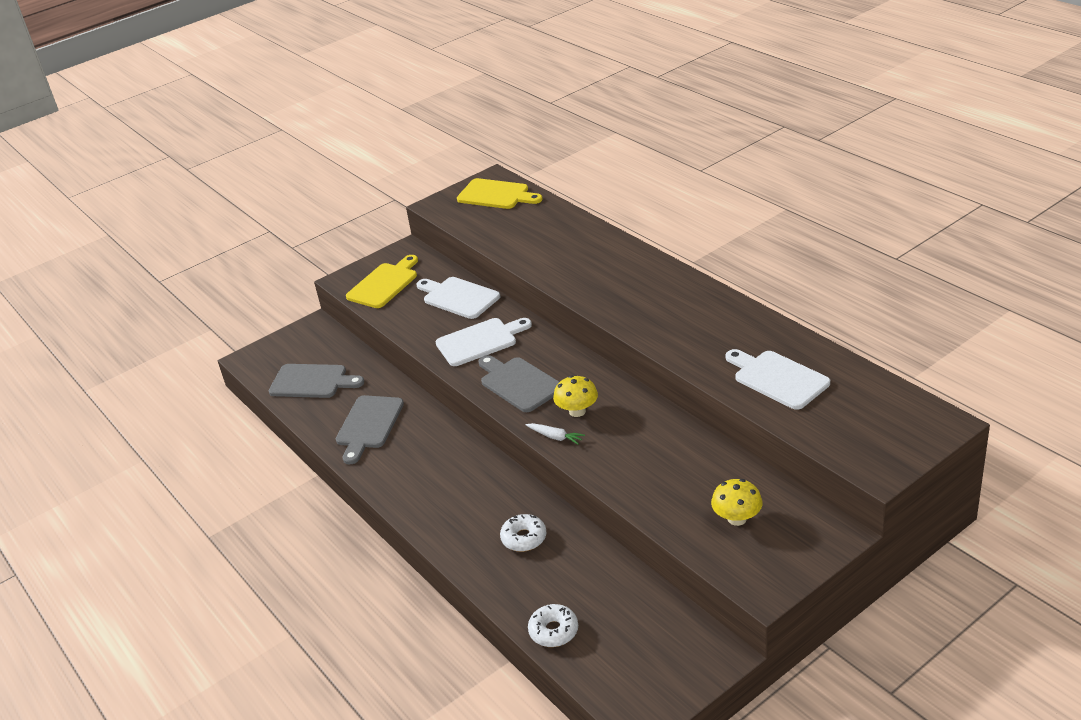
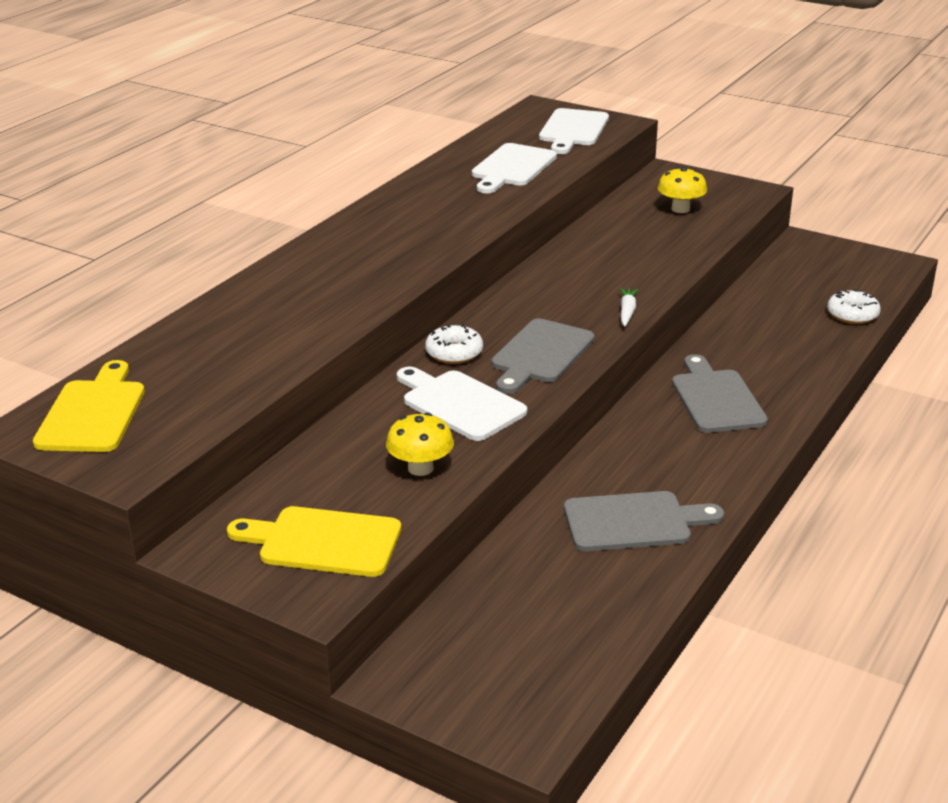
camera: 115 degrees left, 5 degrees down
grey cutting board [269,364,364,398] -> grey cutting board moved to [672,354,768,433]
white cutting board [416,277,500,319] -> white cutting board moved to [539,108,609,154]
white donut [500,514,546,552] -> white donut moved to [425,324,483,364]
yellow mushroom [553,375,598,417] -> yellow mushroom moved to [386,413,454,476]

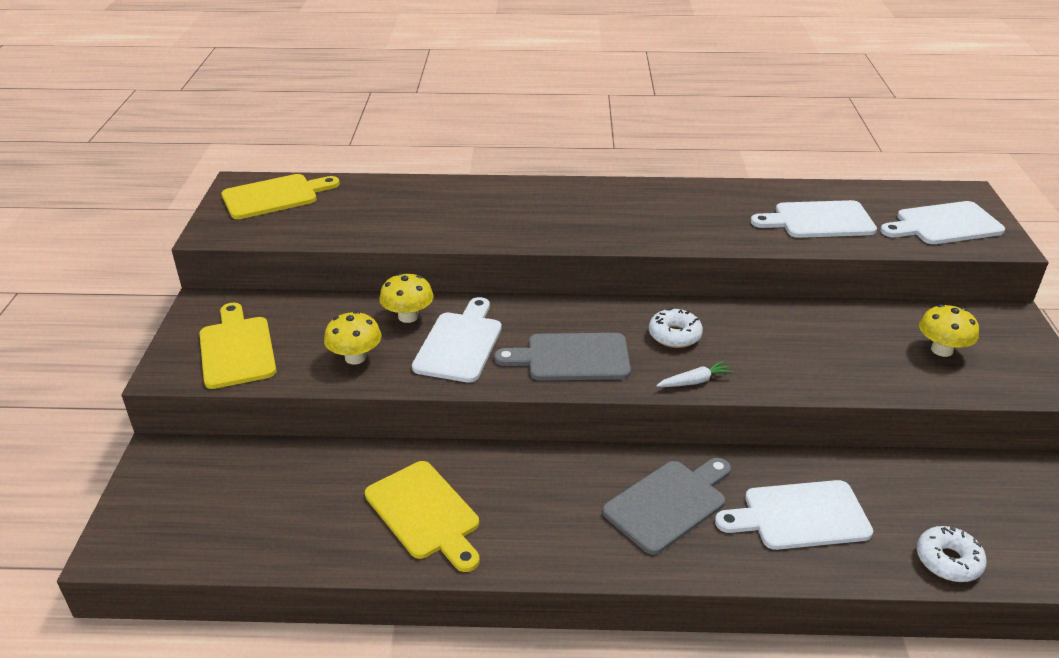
camera: 60 degrees right, 5 degrees up
white donut [425,324,483,364] -> white donut moved to [649,307,703,348]
grey cutting board [564,491,724,551] -> yellow cutting board [365,461,480,572]
none -> yellow mushroom [379,273,433,323]
none -> white cutting board [715,480,873,550]

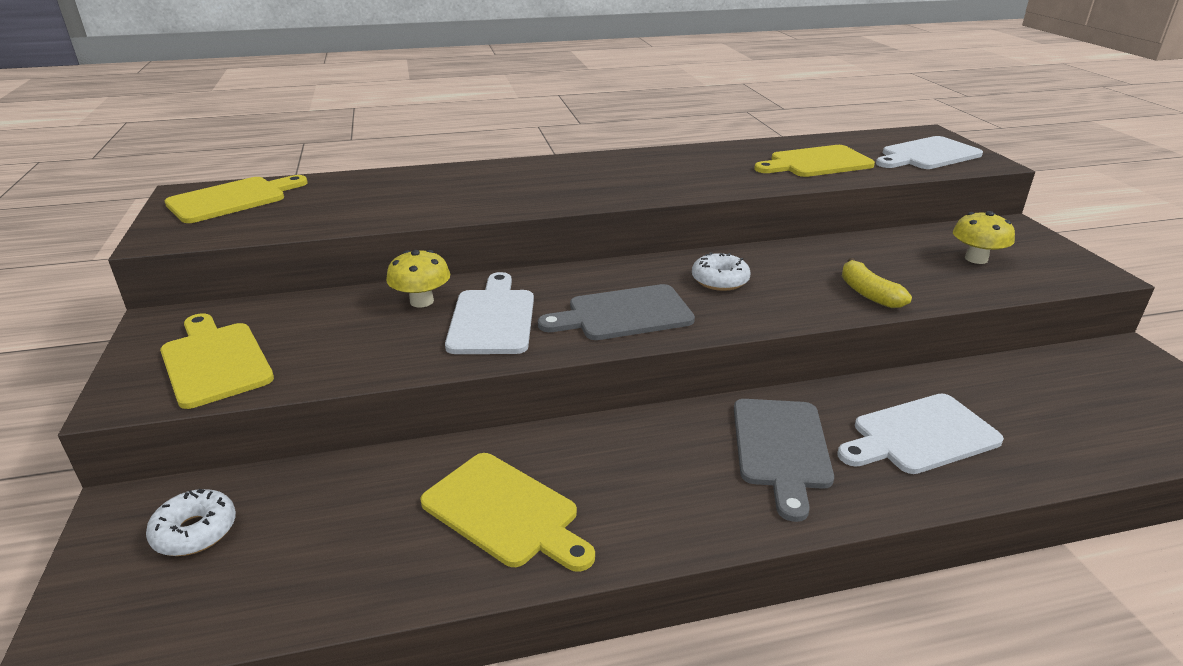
camera: 15 degrees left, 5 degrees down
yellow mushroom [324,311,382,365] -> none
grey cutting board [603,458,731,555] -> grey cutting board turned 150 degrees clockwise [734,399,834,522]
white carrot [656,361,734,387] -> none
white cutting board [751,200,877,238] -> yellow cutting board [754,145,875,177]
white donut [917,526,987,582] -> white donut moved to [146,489,236,556]
none -> yellow banana [842,258,912,308]

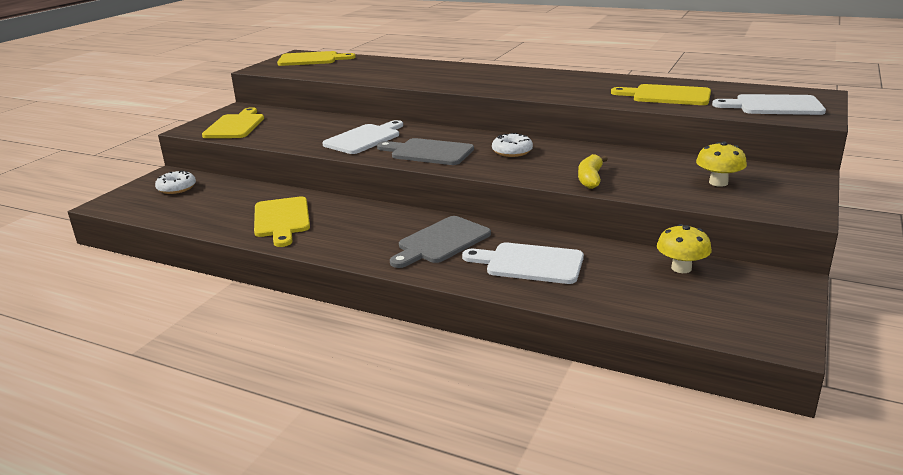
camera: 40 degrees right, 5 degrees down
yellow mushroom [386,250,450,307] -> yellow mushroom moved to [657,224,712,273]

